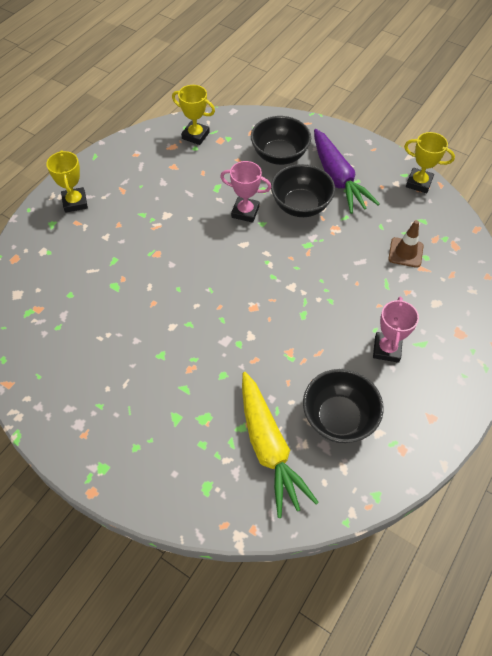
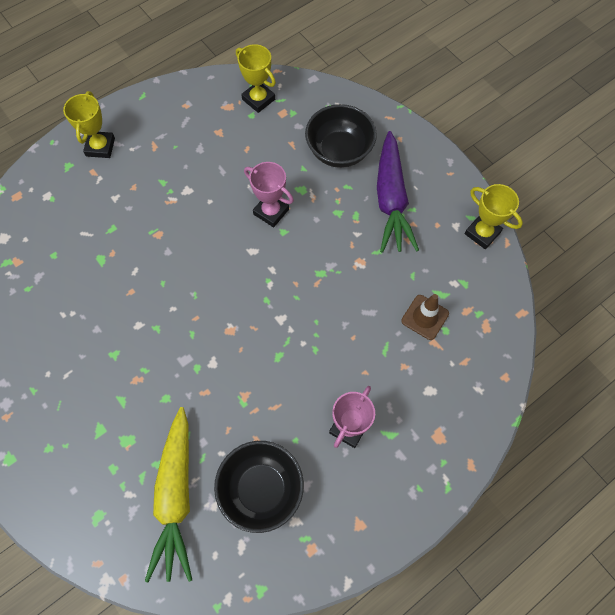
camera: 20 degrees right, 10 degrees up
black bowl [271,164,335,217] -> none

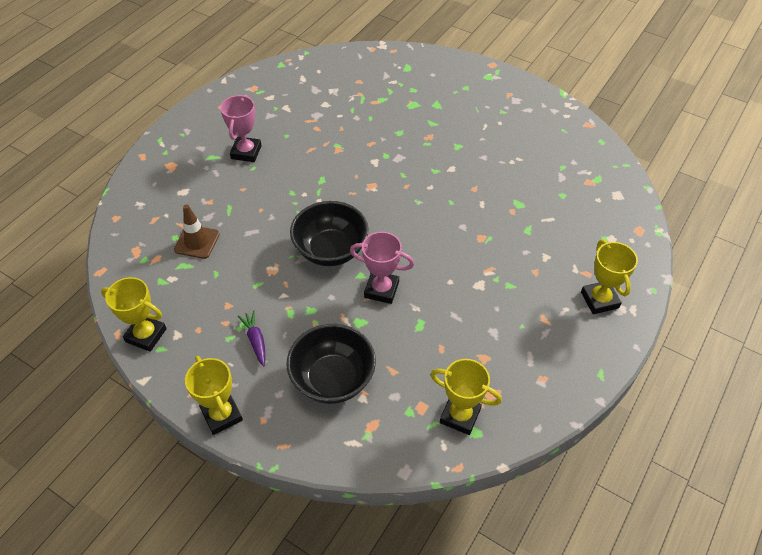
camera: 160 degrees right, 15 degrees down
yellow carrot [145,407,192,582] -> none
black bowl [214,441,304,533] -> black bowl moved to [290,201,369,266]
purple carrot [377,131,419,253] -> purple carrot [238,311,266,367], size x0.41
none -> yellow trophy [185,356,243,435]

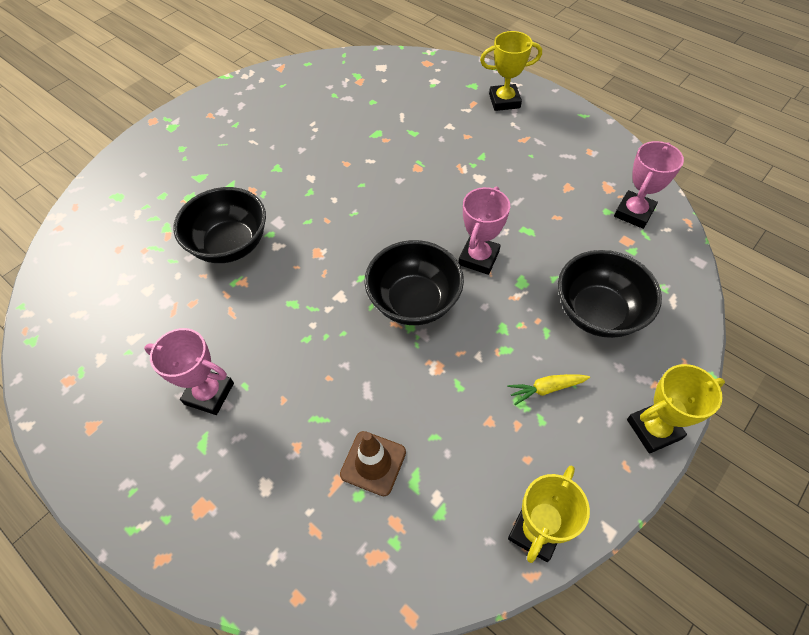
camera: 80 degrees left, 5 degrees up
purple carrot [238,311,266,367] -> yellow carrot [508,374,590,405]
yellow trophy [430,359,502,435] -> pink trophy [614,141,684,229]
none -> black bowl [173,187,266,263]

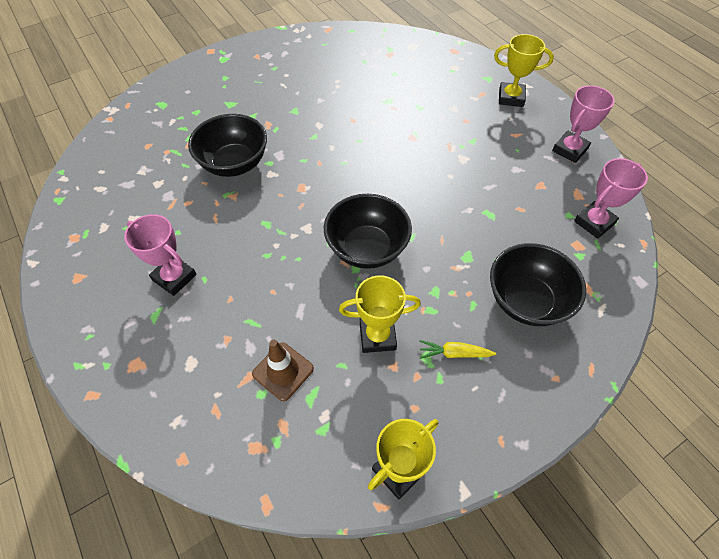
camera: 15 degrees right, 0 degrees up
pink trophy [458,186,510,275] -> pink trophy moved to [552,85,615,163]
yellow trophy [627,364,725,454] -> yellow trophy moved to [339,275,421,353]

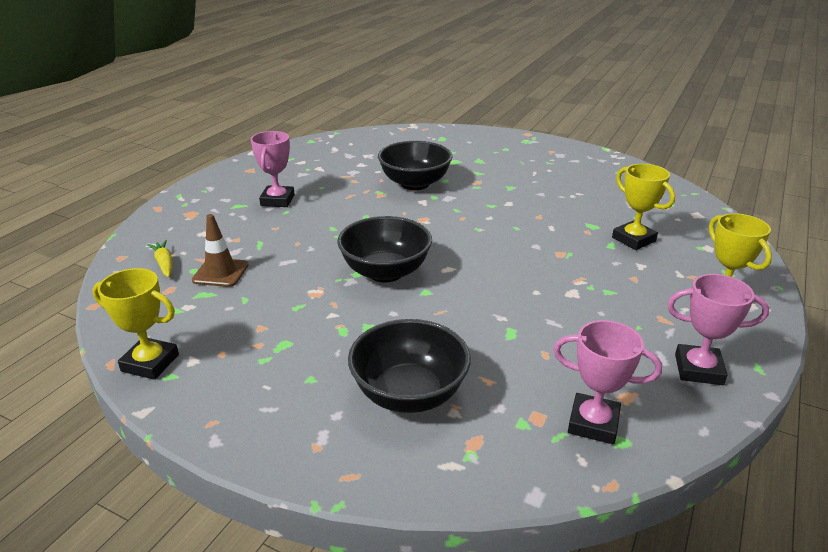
camera: 60 degrees right, 25 degrees down
yellow trophy [339,275,421,353] -> yellow trophy moved to [612,164,675,250]
yellow carrot [419,340,496,359] -> yellow carrot moved to [147,240,172,277]

